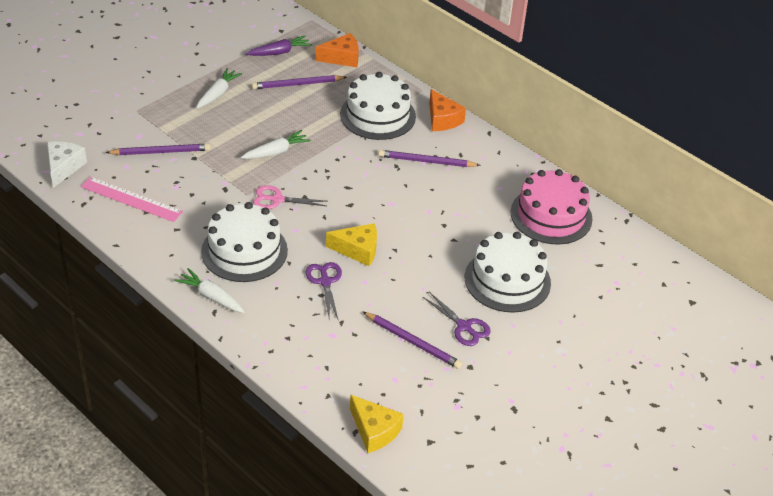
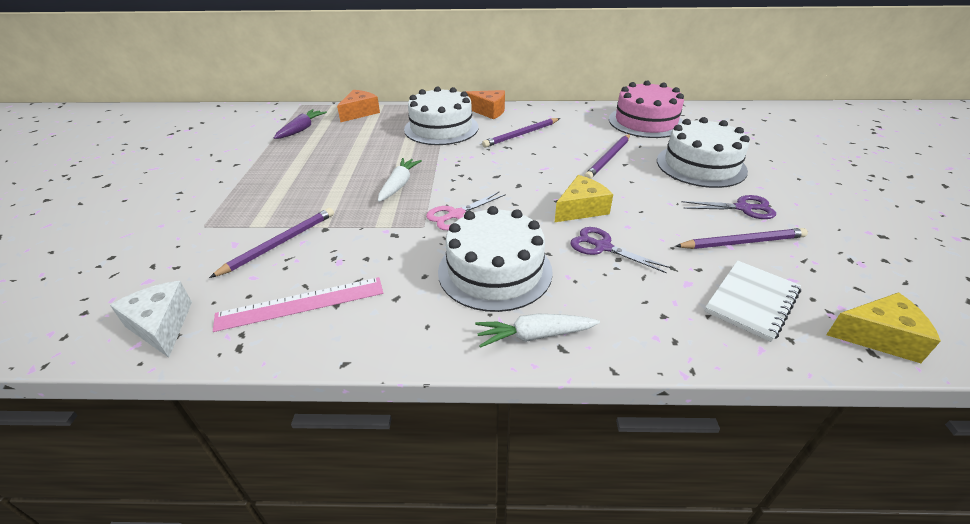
camera: 40 degrees left, 5 degrees down
white carrot [196,68,242,109] -> none
purple pencil [252,75,347,89] -> purple pencil moved to [584,134,630,179]
none -> white notebook [705,260,801,342]

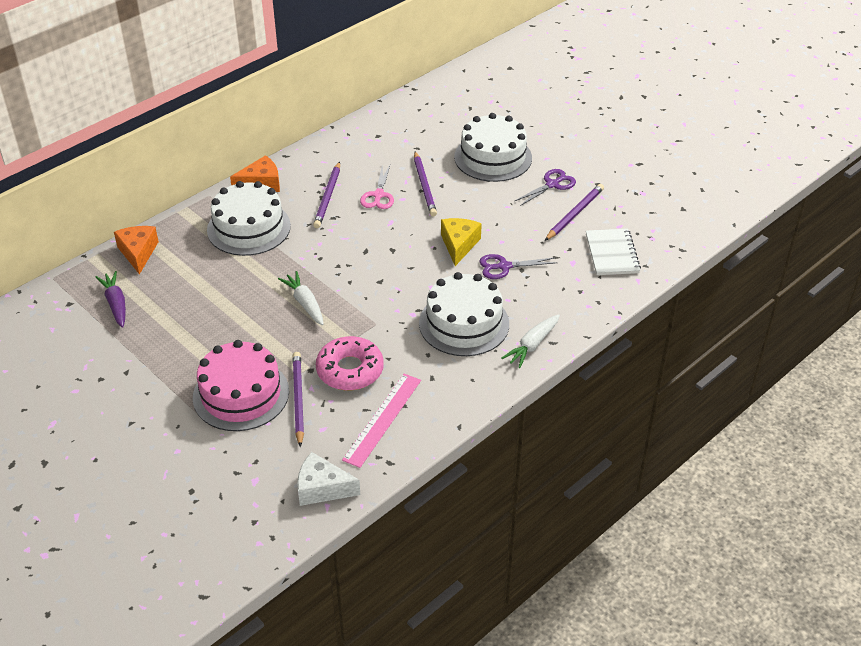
camera: 45 degrees left, 5 degrees up
pink scissors [426,191,506,230] -> pink scissors moved to [360,165,394,209]
pink cake [609,80,684,138] -> pink cake moved to [193,340,289,431]
yellow cheese [826,292,941,363] -> none
none -> pink donut [316,336,384,390]

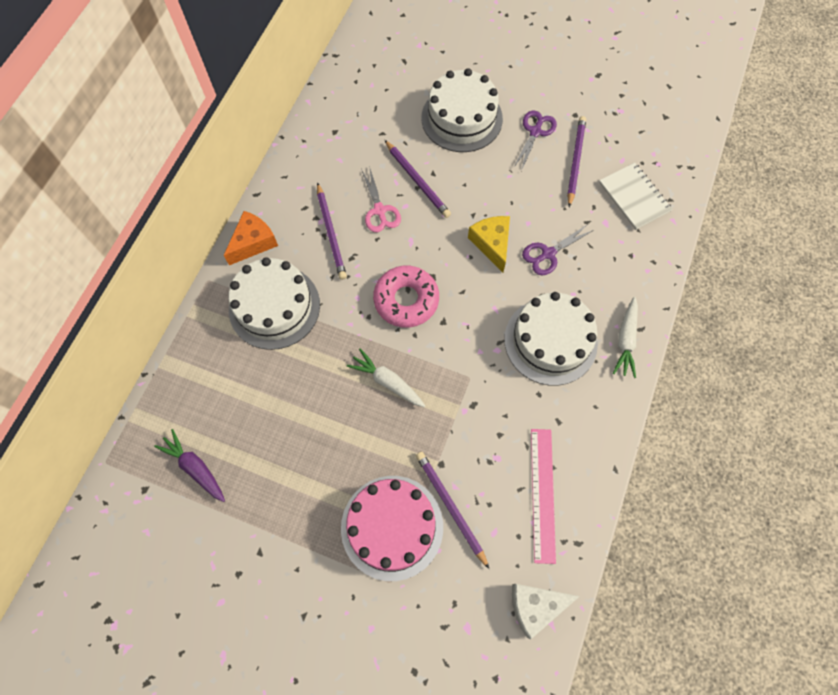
camera: 25 degrees left, 25 degrees up
orange cheese [114,226,159,275] -> none
pink donut [316,336,384,390] -> pink donut moved to [373,266,439,328]

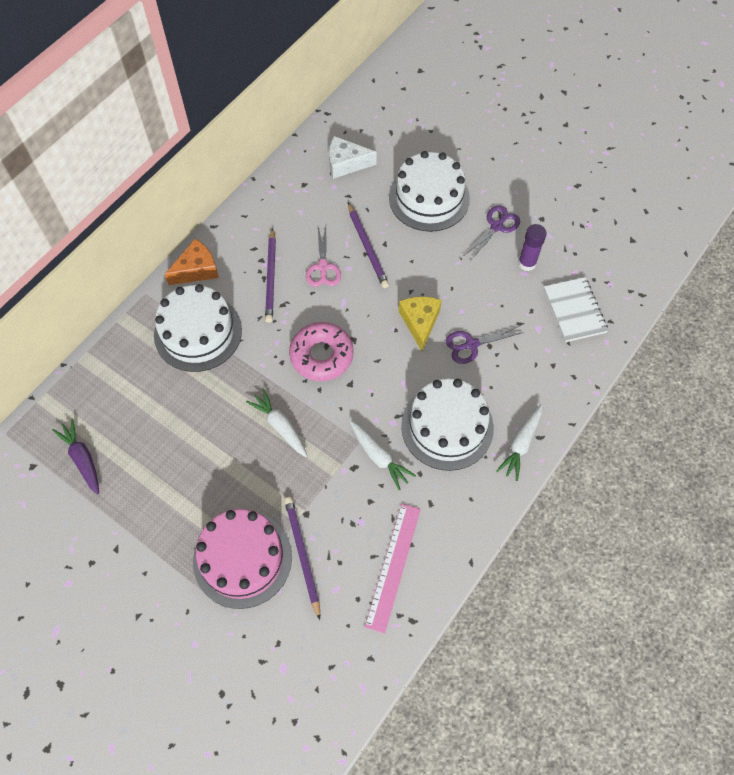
camera: 15 degrees right, 5 degrees down
white cheese [512,584,580,639] -> white cheese moved to [329,136,377,179]
purple pencil [567,116,586,208] -> purple glue stick [518,224,547,271]
none -> white carrot [350,421,416,490]

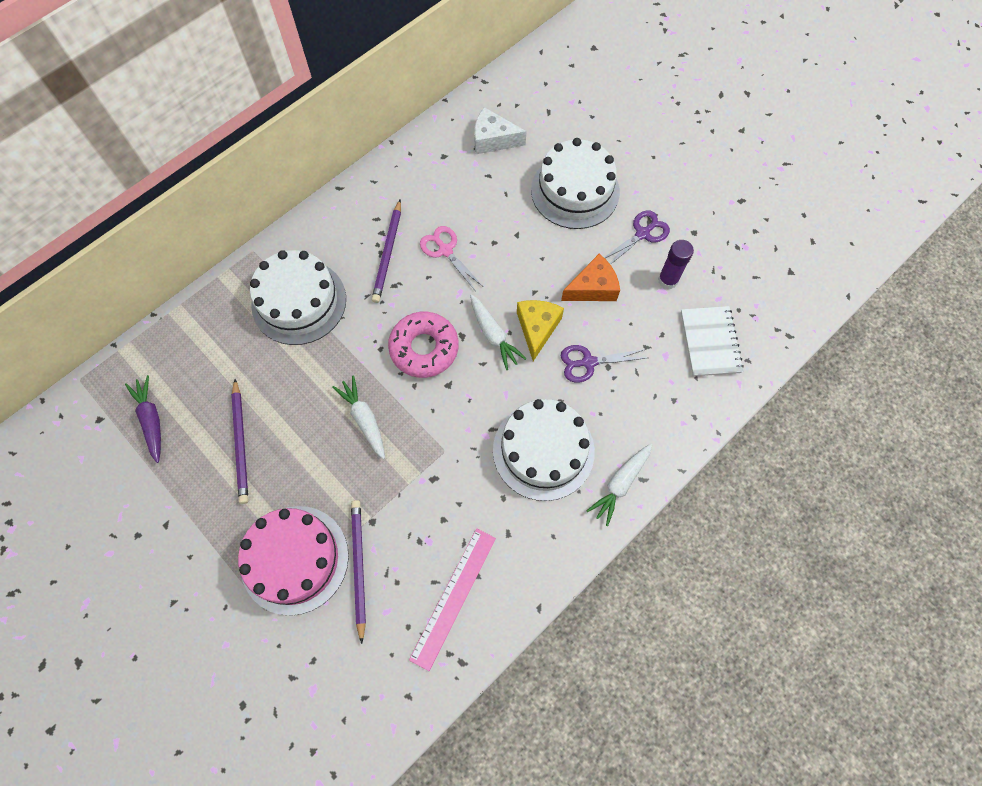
camera: 10 degrees right, 5 degrees up
orange cheese [165,238,219,285] -> orange cheese moved to [561,254,620,301]
pink scissors [306,226,341,287] -> pink scissors turned 135 degrees clockwise [420,226,482,290]
purple pencil [348,203,389,288] -> purple pencil moved to [231,379,248,504]
white carrot [350,421,416,490] -> white carrot moved to [470,294,527,370]

